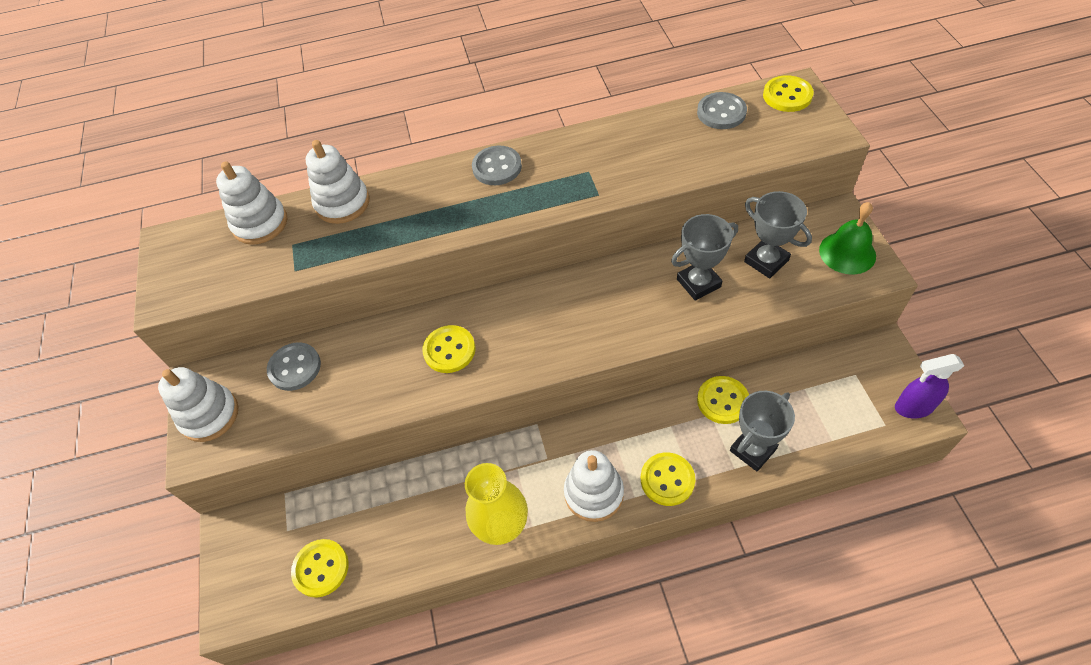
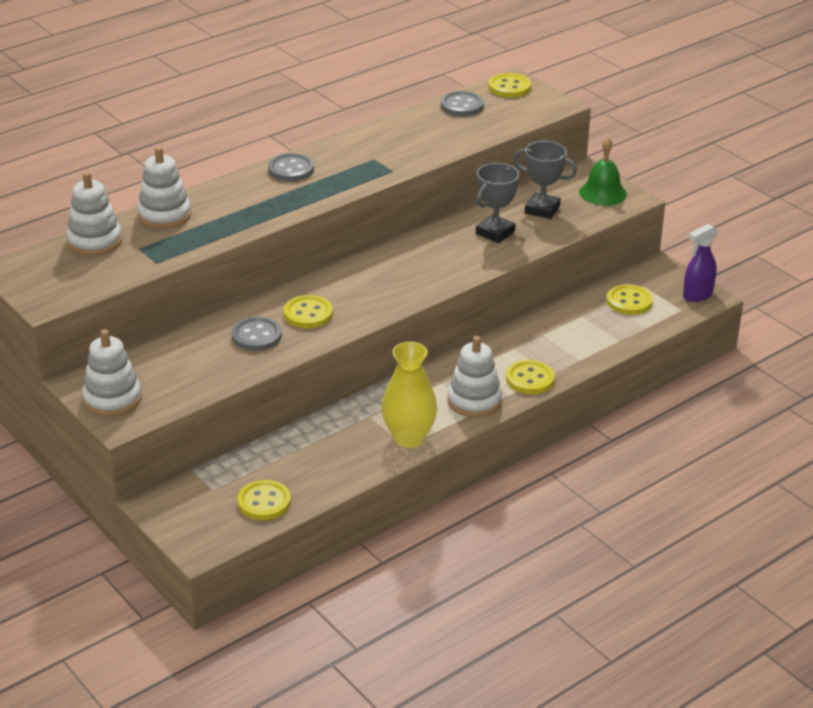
camera: 30 degrees left, 20 degrees down
grey button [267,342,321,391] -> grey button moved to [232,317,282,351]
yellow button [697,376,749,424] -> yellow button moved to [607,284,653,315]
grey trophy [730,391,795,471] -> none

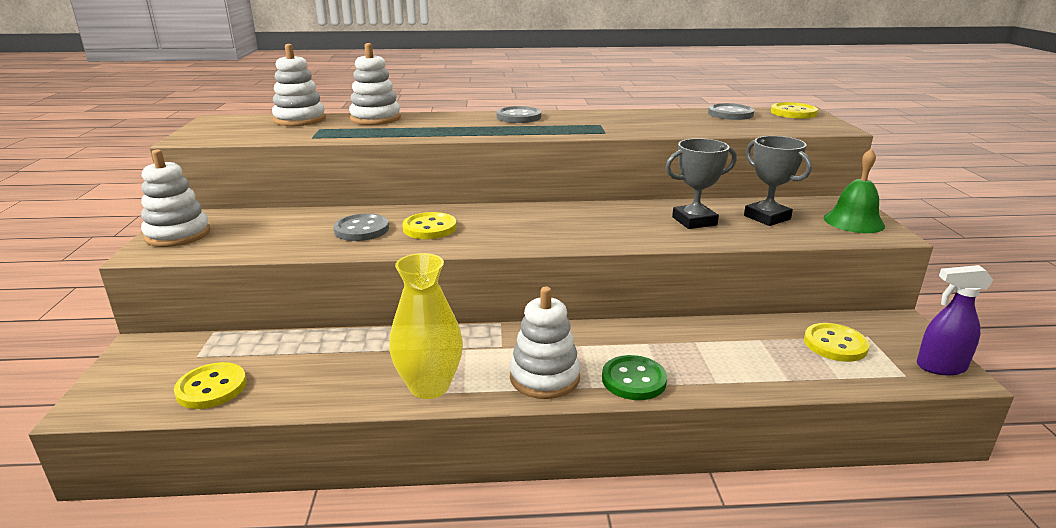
camera: 35 degrees right, 10 degrees down
yellow button [506,360,555,394] -> green button [602,355,667,400]

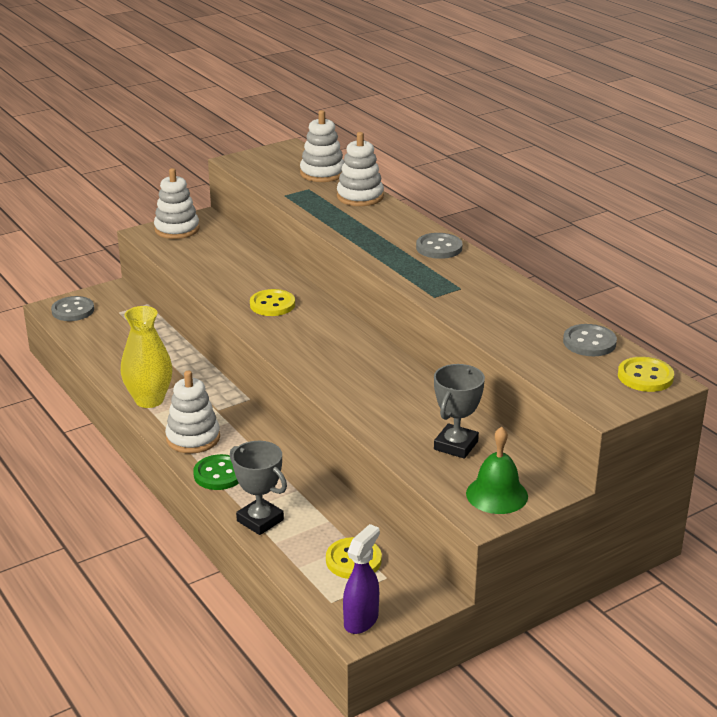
camera: 60 degrees right, 5 degrees up
yellow button [174,362,247,409] -> none
grey button [333,213,389,241] -> grey button moved to [51,296,94,321]
grey trophy [665,138,737,229] -> grey trophy moved to [230,441,287,535]
purple spray bottle [917,265,993,376] -> purple spray bottle turned 60 degrees clockwise [343,524,380,634]

